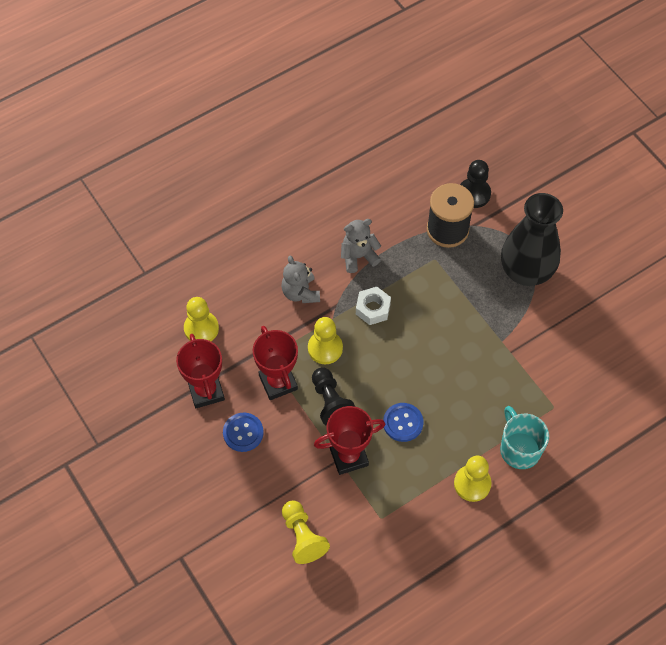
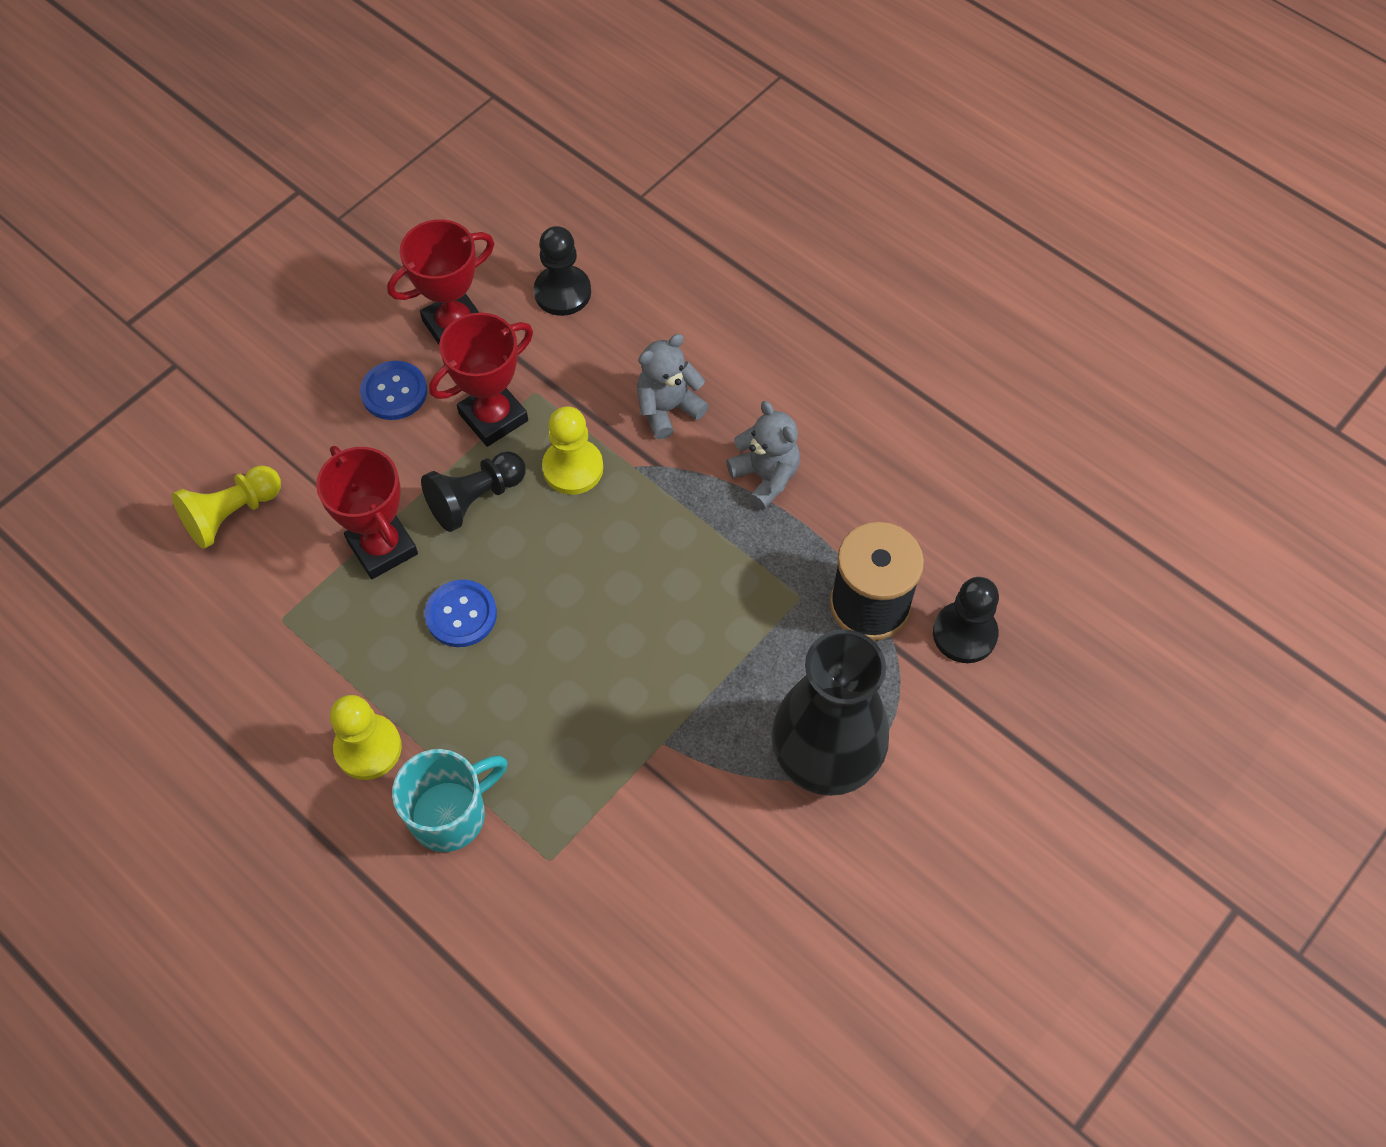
camera: 75 degrees right, 0 degrees up
yellow pawn [184,297,219,341] -> black pawn [534,226,591,316]
white nut [356,287,391,325] -> none

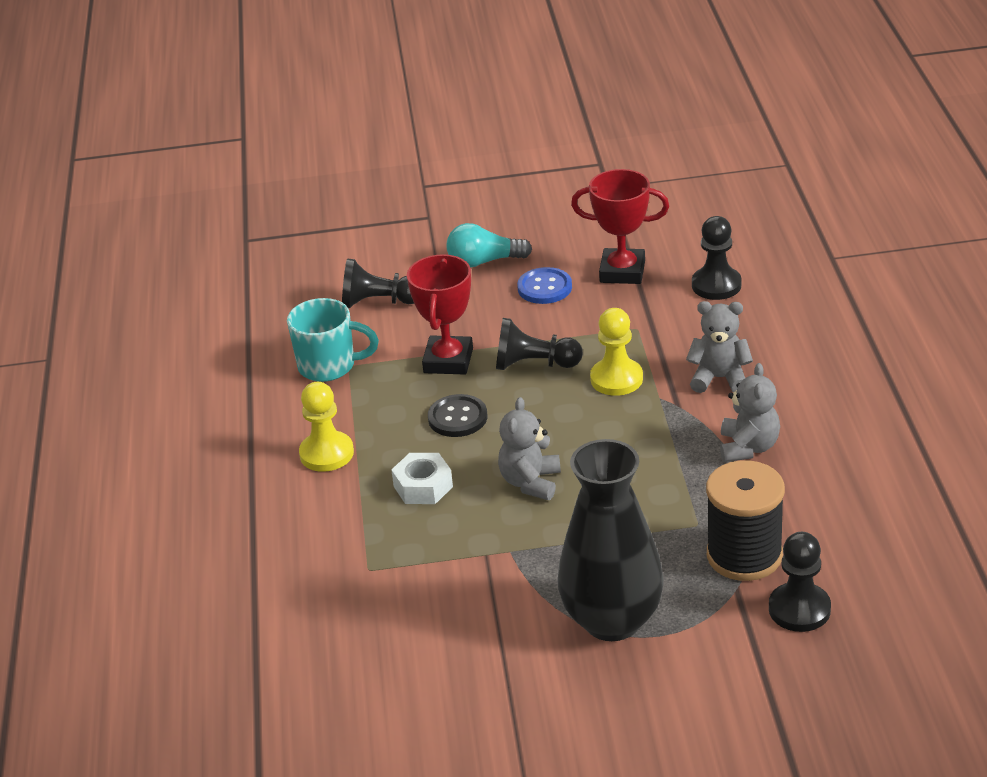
camera: 45 degrees right, 25 degrees down
yellow pawn [172,465,281,549] -> black pawn [342,259,414,308]
turquoise mug [392,749,507,852] -> turquoise mug moved to [287,298,379,382]
blue button [425,580,497,647] -> black button [428,394,487,437]
red trophy [429,312,533,447] -> none
none -> white nut [391,453,453,504]
none -> turquoise light bulb [447,223,532,268]
none -> grey teddy bear [498,397,561,500]

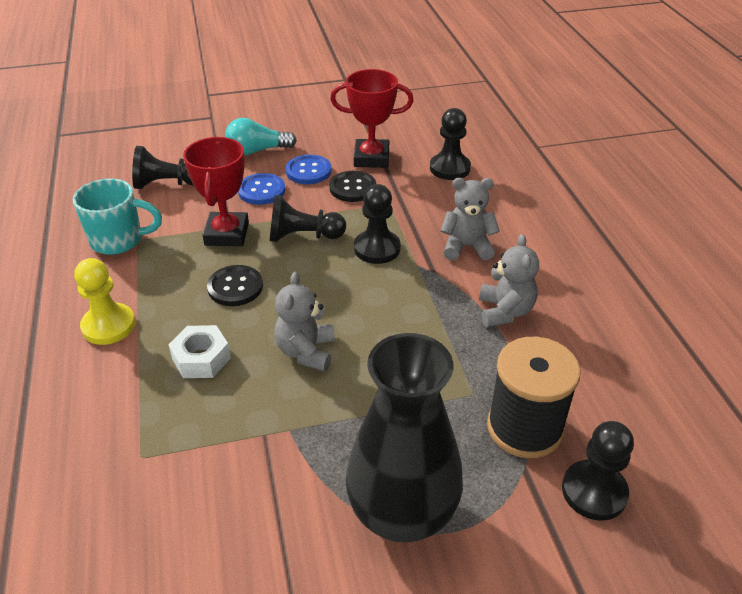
camera: 10 degrees left, 5 degrees up
yellow pawn [590,308,643,396] -> black pawn [354,184,401,264]
none -> blue button [238,173,285,205]
none -> black button [329,171,376,202]

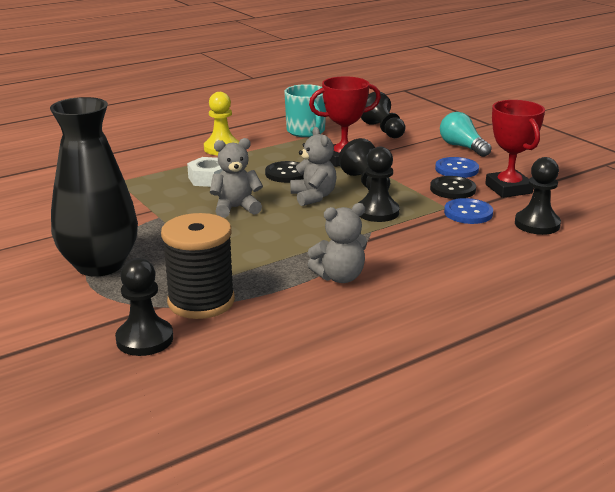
camera: 70 degrees right, 15 degrees down
blue button [238,173,285,205] -> blue button moved to [444,198,493,224]
grey teddy bear [441,178,500,261] -> grey teddy bear moved to [290,127,337,206]

